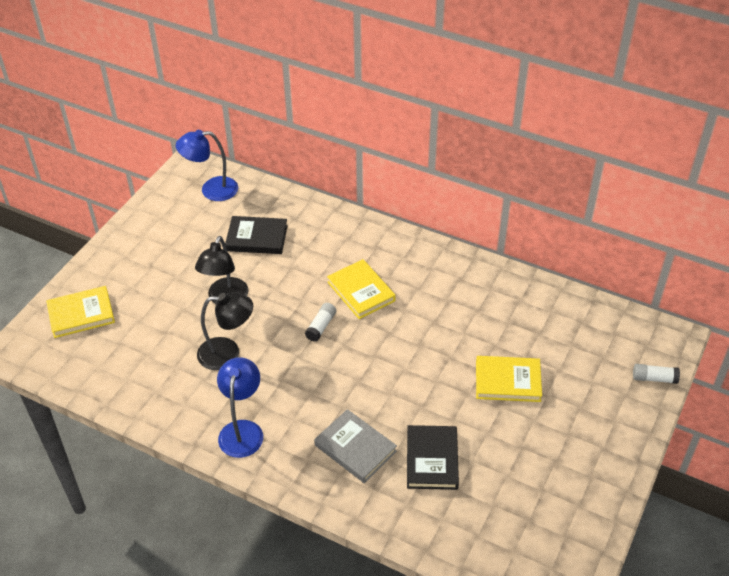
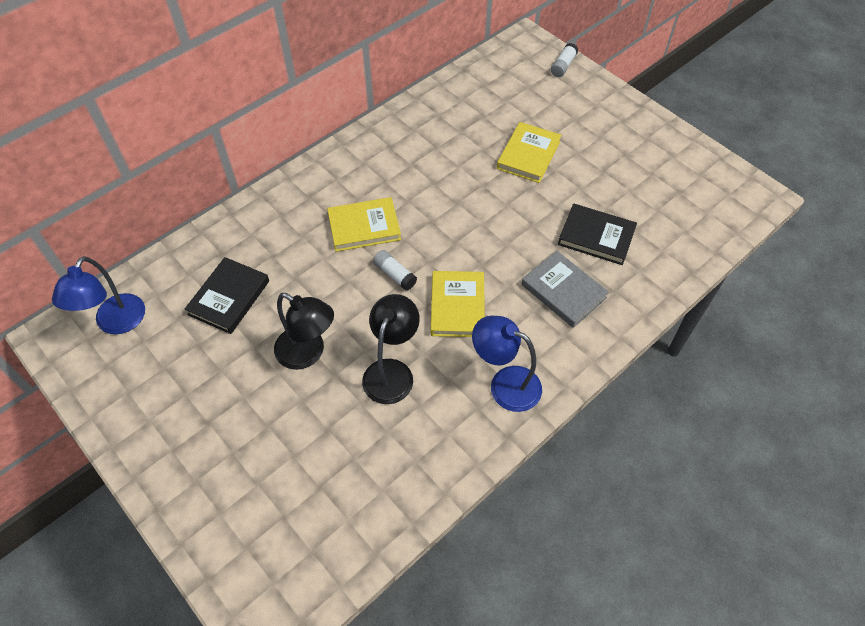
camera: 70 degrees left, 10 degrees up
yellow book [46,286,115,338] -> yellow book moved to [431,271,485,337]
grey book [314,409,397,483] -> grey book turned 75 degrees clockwise [521,251,609,328]

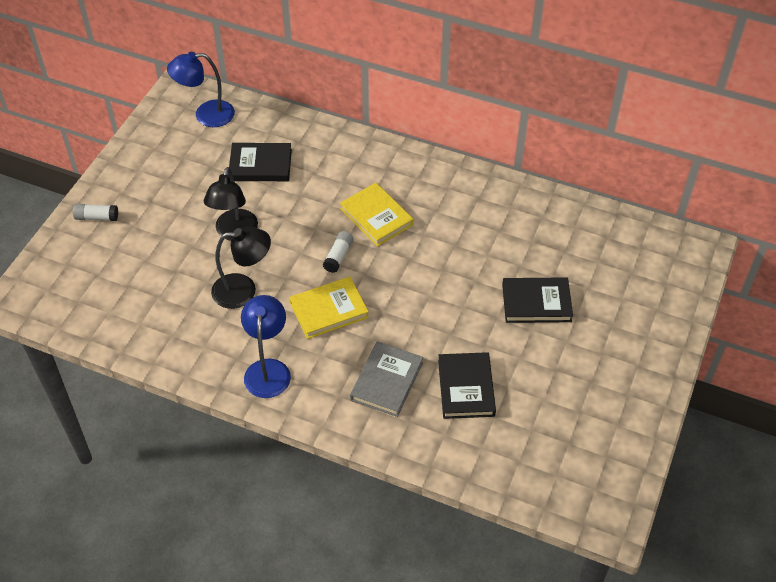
camera: 65 degrees right, 5 degrees down
yellow book [497,122,562,183] -> black book [502,277,573,323]
white glue stick [551,43,578,77] -> white glue stick moved to [73,204,118,221]

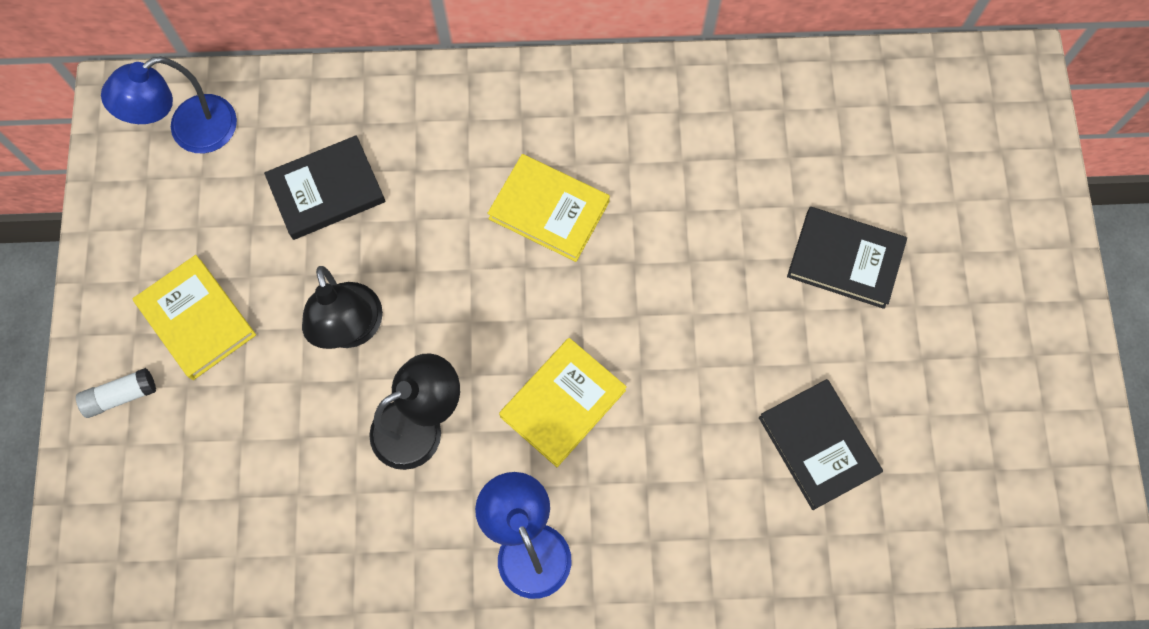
camera: 25 degrees left, 20 degrees up
white glue stick [323,231,353,273] -> none
grey book [350,341,423,417] -> none
black book [502,277,573,323] -> black book turned 45 degrees clockwise [787,207,907,309]
none -> yellow book [133,255,256,380]

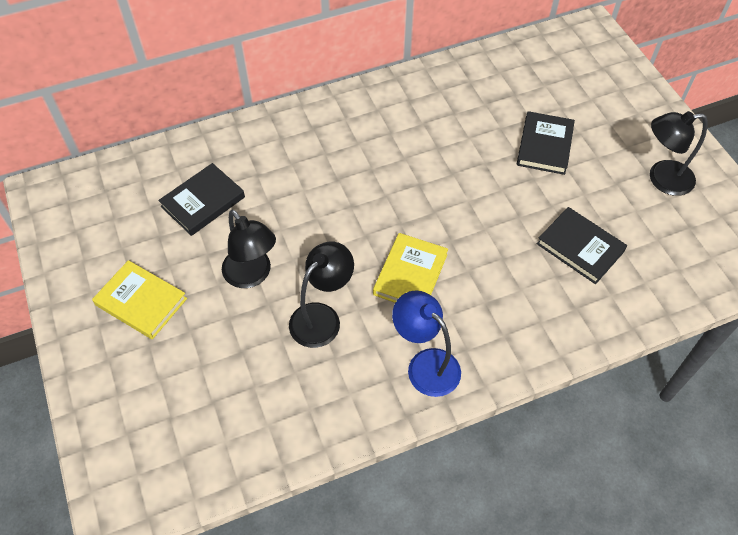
camera: 20 degrees left, 15 degrees down
white glue stick [76,368,156,418] -> none
blue lamp [101,56,237,153] -> none
yellow book [487,154,610,262] -> none
black book [787,207,907,309] -> black book turned 75 degrees counterclockwise [517,111,575,175]
none -> black lamp [650,111,708,196]

